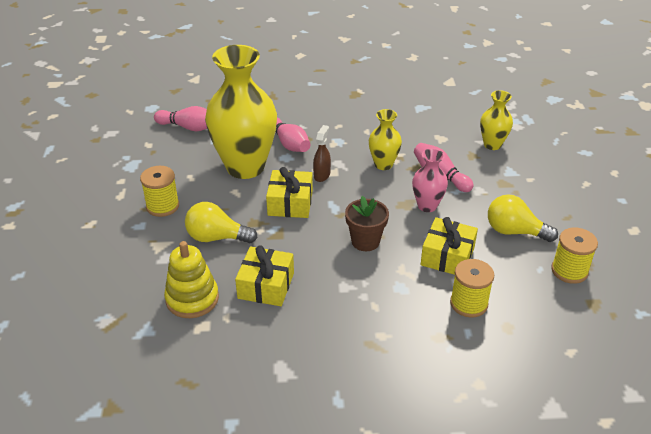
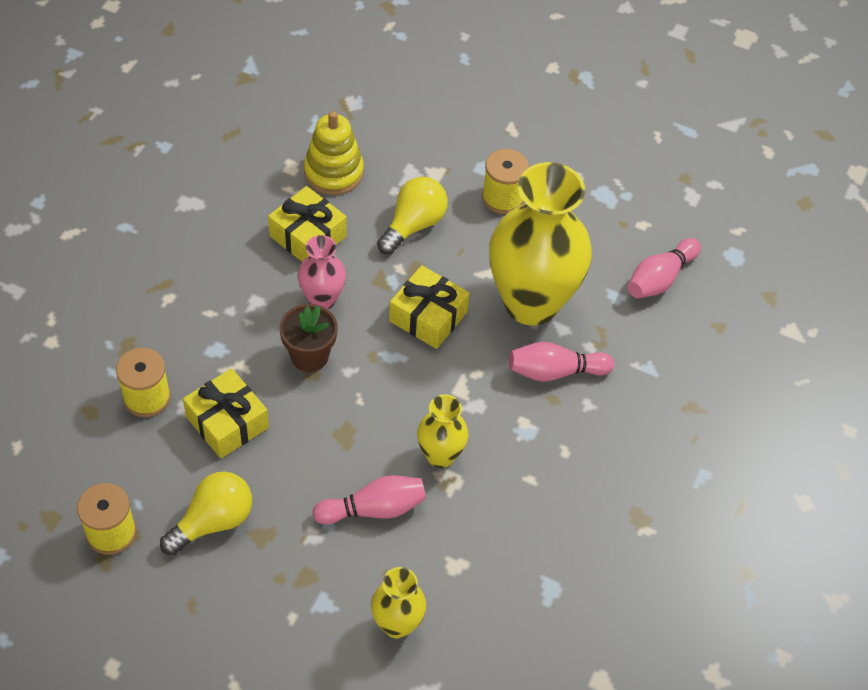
camera: 115 degrees right, 15 degrees up
brown spray bottle [313,125,331,182] -> none
pink vase [412,148,448,212] -> pink vase moved to [298,235,346,309]

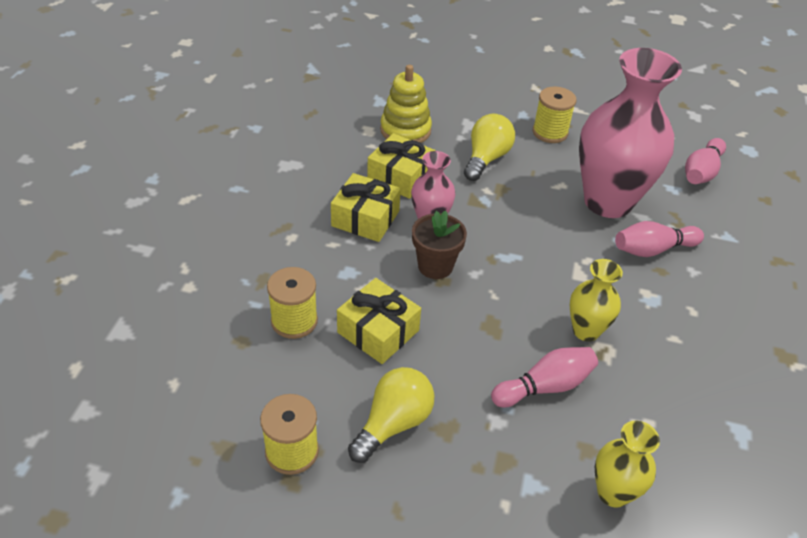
camera: 10 degrees left, 10 degrees down
yellow gift [389,265,470,349] -> yellow gift moved to [331,173,401,242]
yellow vase [489,162,592,326] -> pink vase [579,48,682,218]

